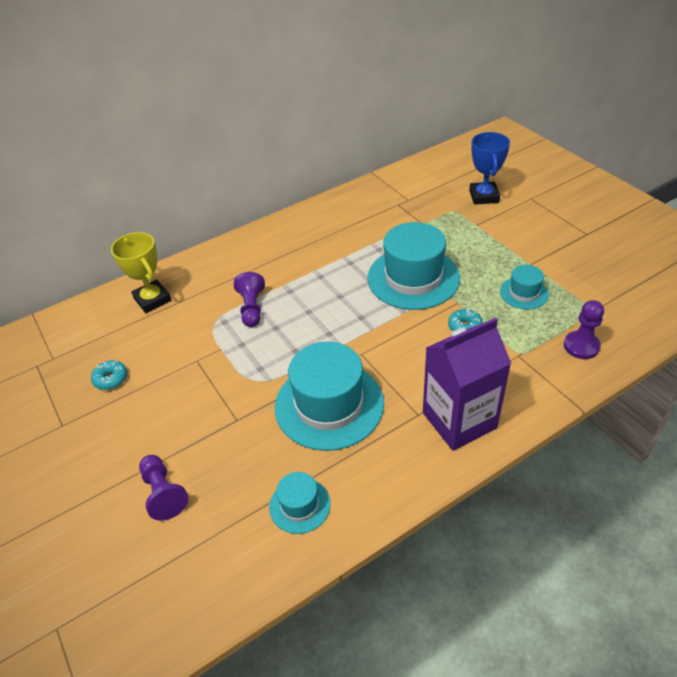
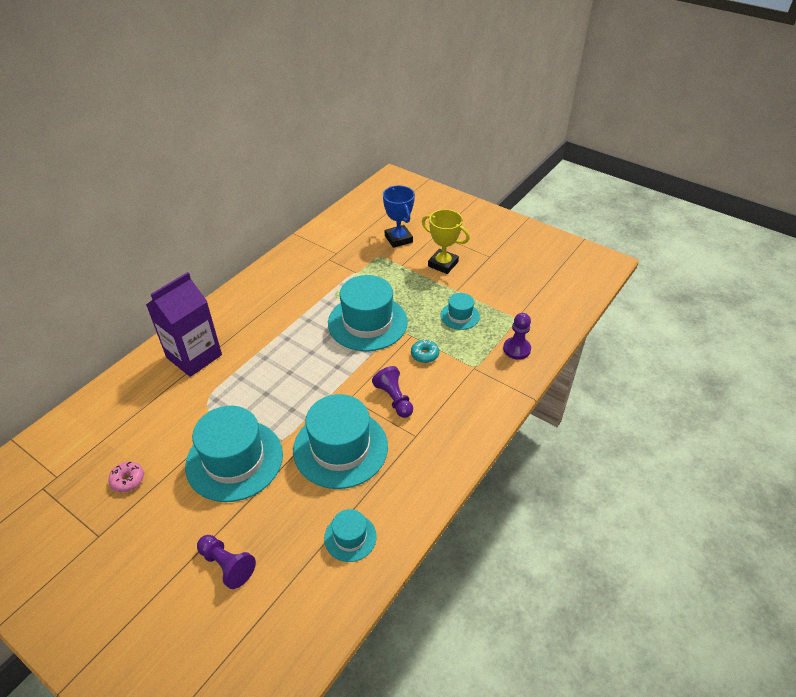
camera: 25 degrees left, 0 degrees up
turquoise donut [91,360,127,390] -> pink donut [108,462,144,492]
yellow trophy [111,232,172,313] -> yellow trophy moved to [422,209,470,274]
purple pawn [234,272,265,327] -> purple pawn moved to [372,366,413,418]
purple carton [423,318,511,451] -> purple carton moved to [146,272,222,377]
none -> turquoise hat [185,406,283,502]

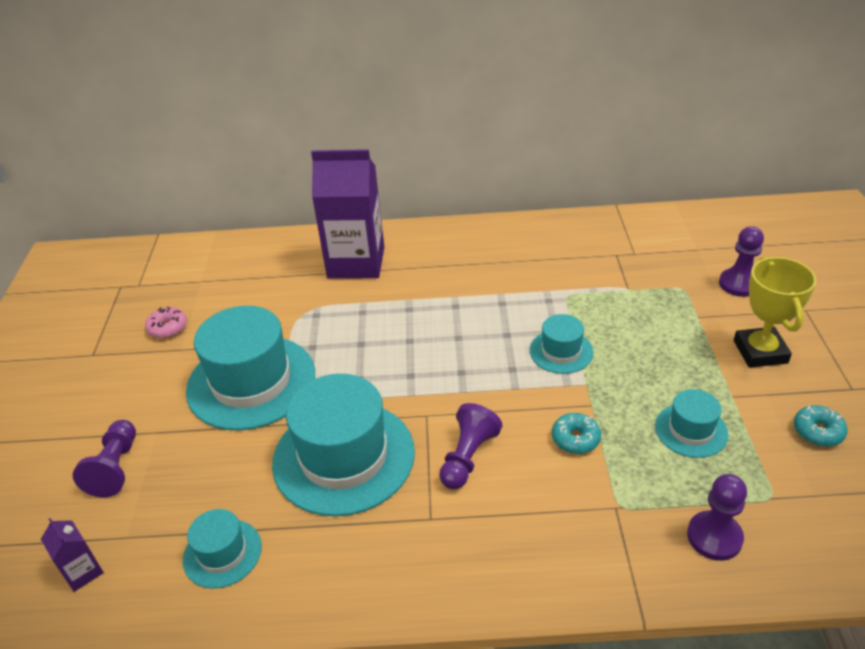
camera: 55 degrees right, 5 degrees down
turquoise hat [328,275,408,351] -> turquoise hat [530,314,594,374], size x0.50
blue trophy [383,185,415,248] -> purple pawn [719,226,764,297]
none -> purple carton [41,518,104,592]
none -> turquoise donut [794,405,848,447]

